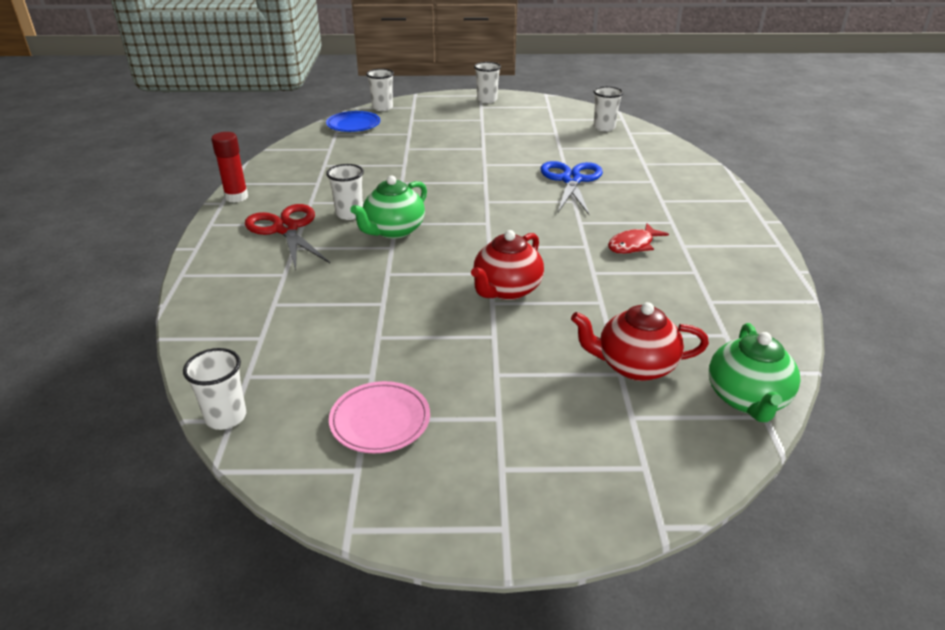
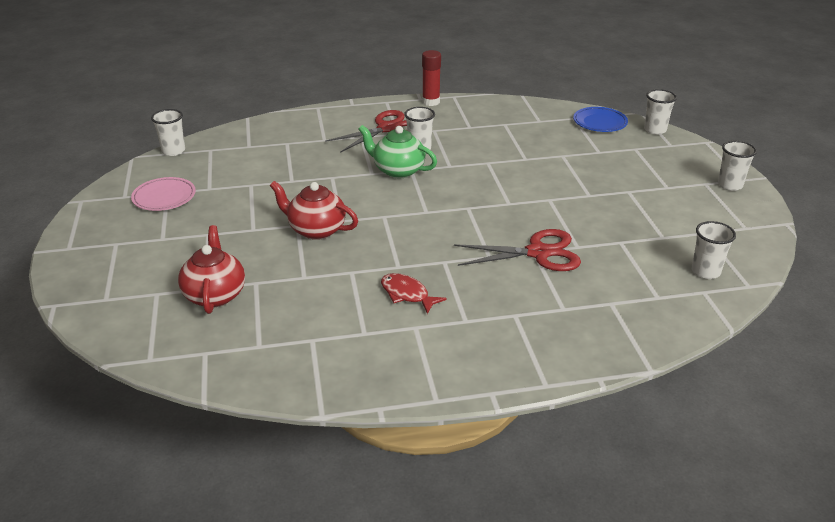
camera: 80 degrees right, 0 degrees up
blue scissors [541,161,603,216] -> red scissors [454,229,581,271]
green teapot [709,323,801,422] -> none

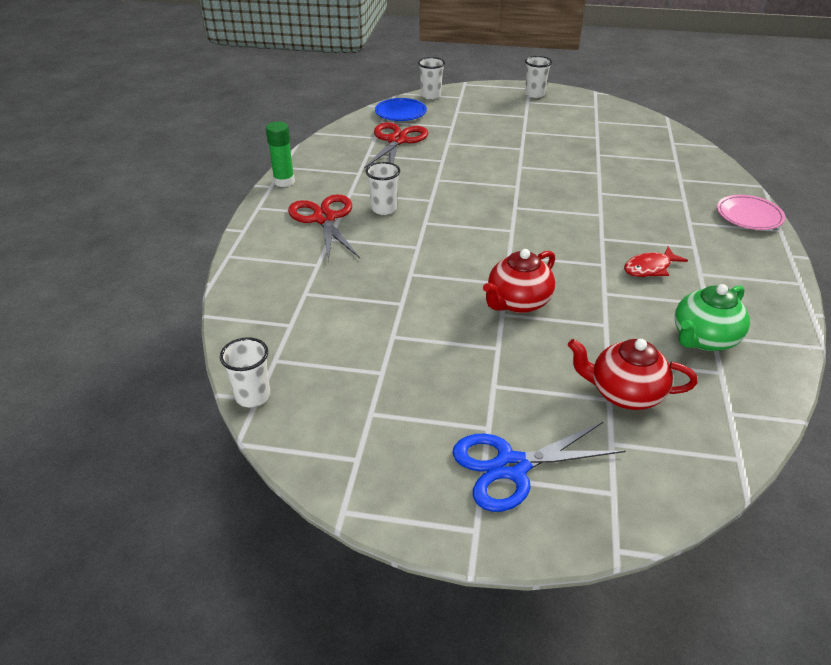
camera: 70 degrees left, 5 degrees up
pink plate [131,177,196,211] -> pink plate moved to [717,195,785,230]
green teapot [359,125,437,178] -> green teapot moved to [675,284,750,351]
red glue stick [422,50,441,106] -> green glue stick [266,121,295,187]
red scissors [454,229,581,271] -> red scissors moved to [364,122,428,168]
white cup [691,221,736,279] -> none
none -> blue scissors [453,421,626,512]

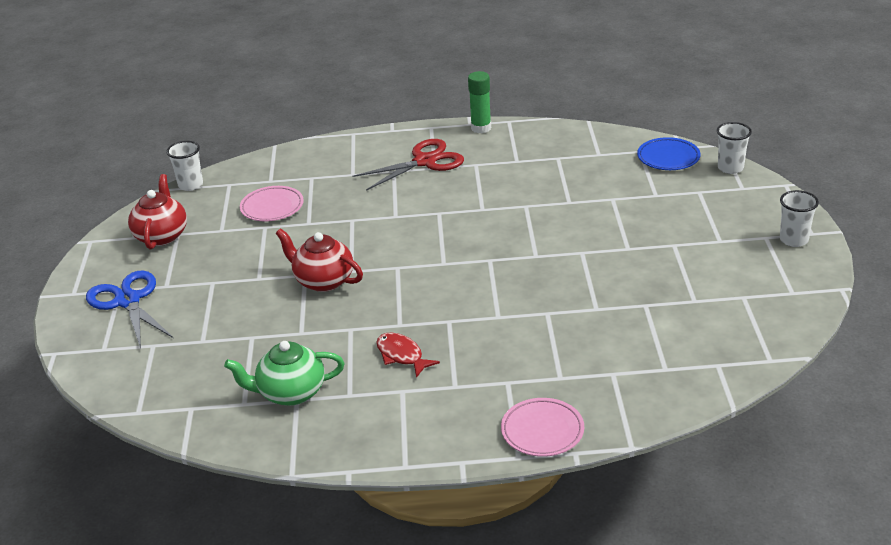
camera: 80 degrees right, 5 degrees down
red scissors [364,122,428,168] -> none
white cup [366,162,400,215] -> none
red teapot [568,339,698,410] -> red teapot moved to [128,174,187,249]
green teapot [675,284,750,351] -> green teapot turned 45 degrees counterclockwise [224,341,344,406]
none -> pink plate [240,186,304,221]

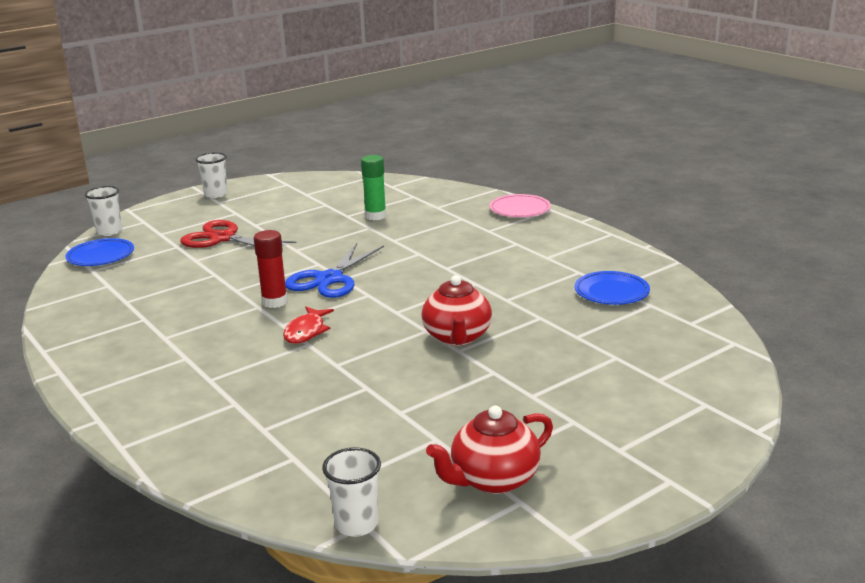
camera: 125 degrees left, 10 degrees down
blue scissors [86,271,173,349] -> blue scissors moved to [285,243,384,298]
green teapot [224,341,344,406] -> blue plate [574,271,650,305]
pink plate [240,186,304,221] -> none
red scissors [353,139,464,191] -> red scissors moved to [180,220,296,248]
red fish [376,333,440,378] -> red fish moved to [283,307,334,344]
green glue stick [468,71,491,133] -> green glue stick moved to [361,155,386,220]
none -> red glue stick [254,230,288,308]

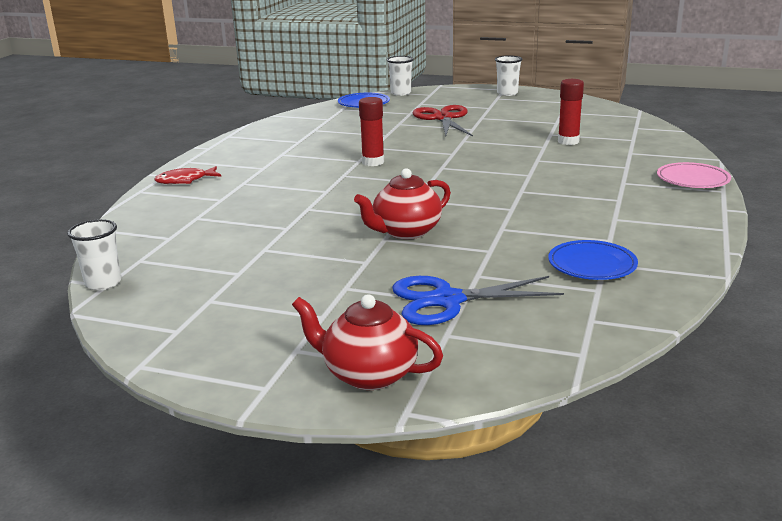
camera: 55 degrees right, 0 degrees up
red fish [283,307,334,344] -> red fish moved to [154,166,221,184]
blue scissors [285,243,384,298] -> blue scissors moved to [392,276,564,325]
green glue stick [361,155,386,220] -> red glue stick [558,79,584,145]
red teapot [426,405,553,494] -> red teapot moved to [292,294,443,390]

